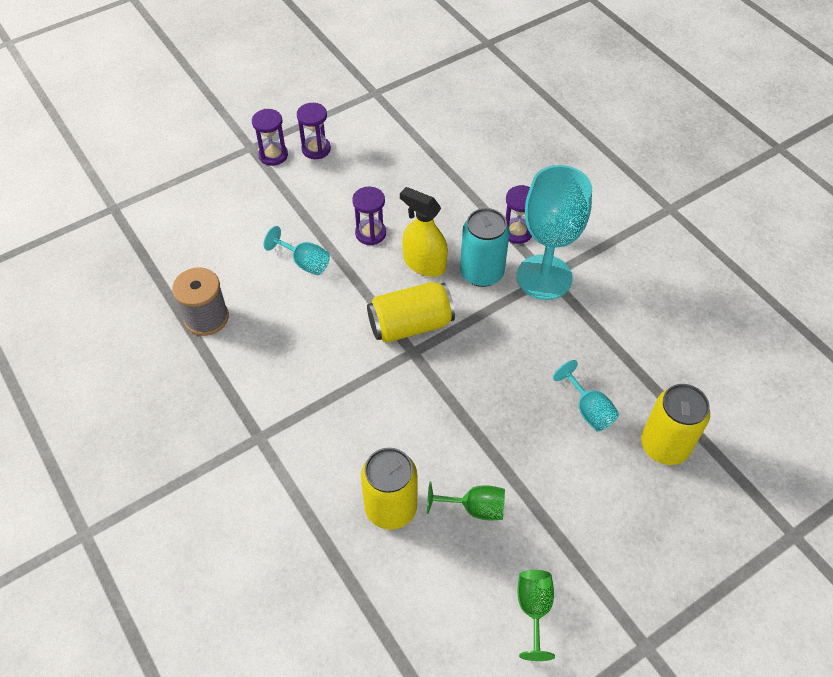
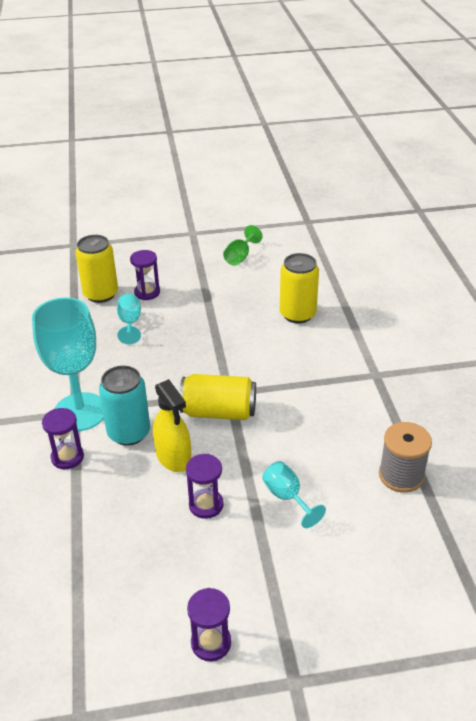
camera: 155 degrees left, 15 degrees down
purple hourglass [252,109,288,166] -> purple hourglass moved to [130,250,160,300]
green goblet [427,482,505,520] -> none

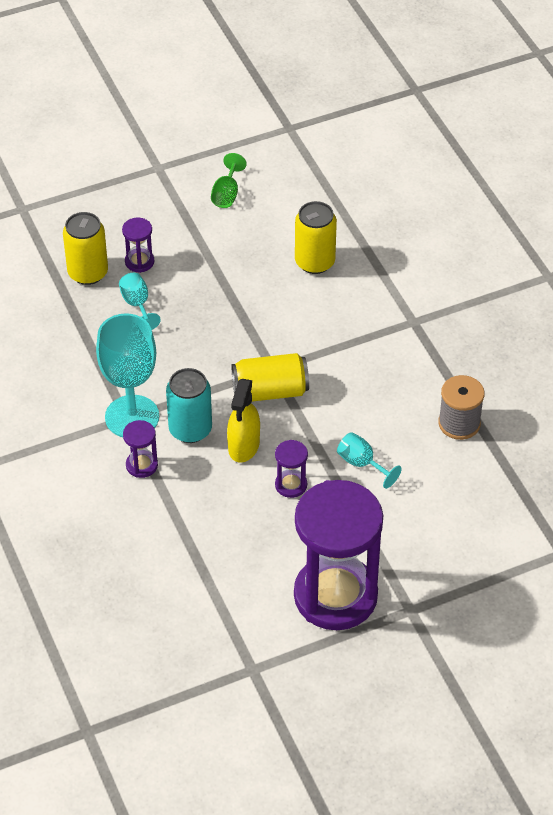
camera: 15 degrees left, 10 degrees up
yellow spray bottle [153,379,191,472] -> yellow spray bottle turned 60 degrees clockwise [227,379,260,463]
purple hourglass [187,588,231,661] -> purple hourglass [294,480,383,630], size x2.49

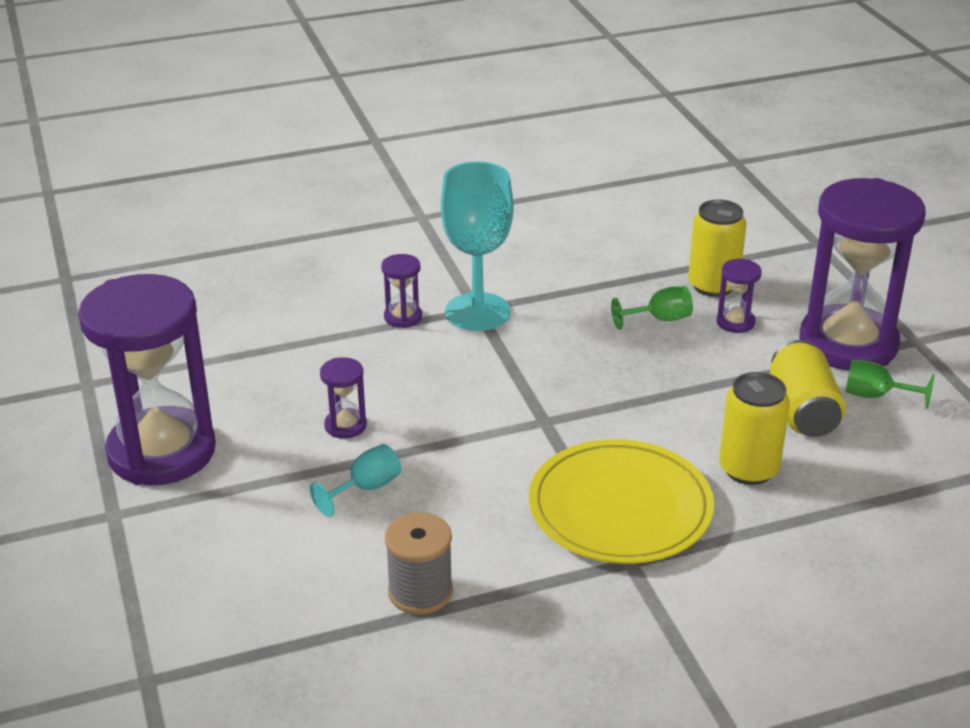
camera: 95 degrees right, 15 degrees down
turquoise goblet [119,273,161,330] -> green goblet [611,286,693,330]
turquoise can [166,368,212,443] -> none
yellow spray bottle [227,379,260,463] -> none
yellow can [231,353,309,402] -> yellow can moved to [770,340,846,437]
none -> yellow plate [529,439,714,564]
none -> purple hourglass [799,178,926,371]

